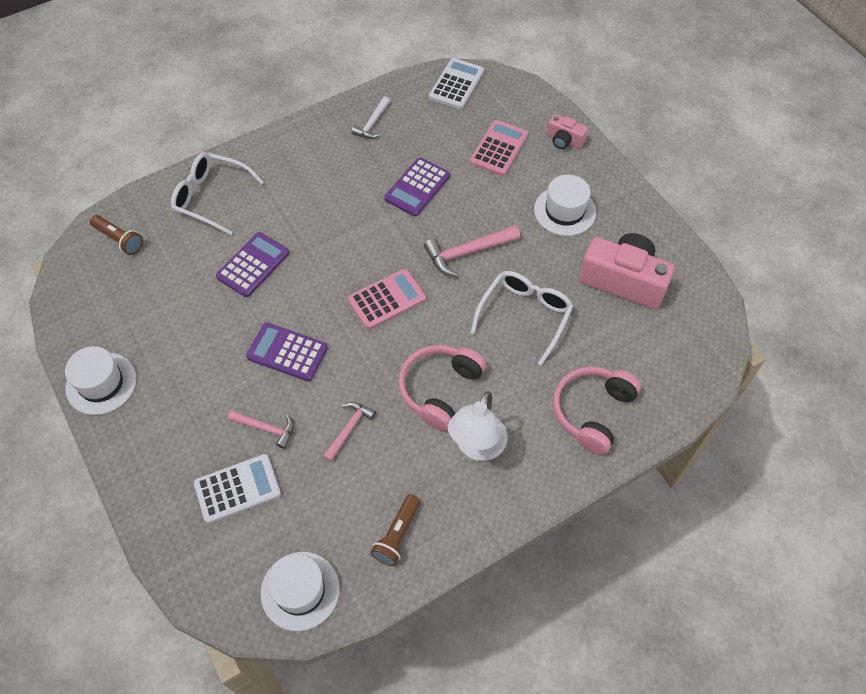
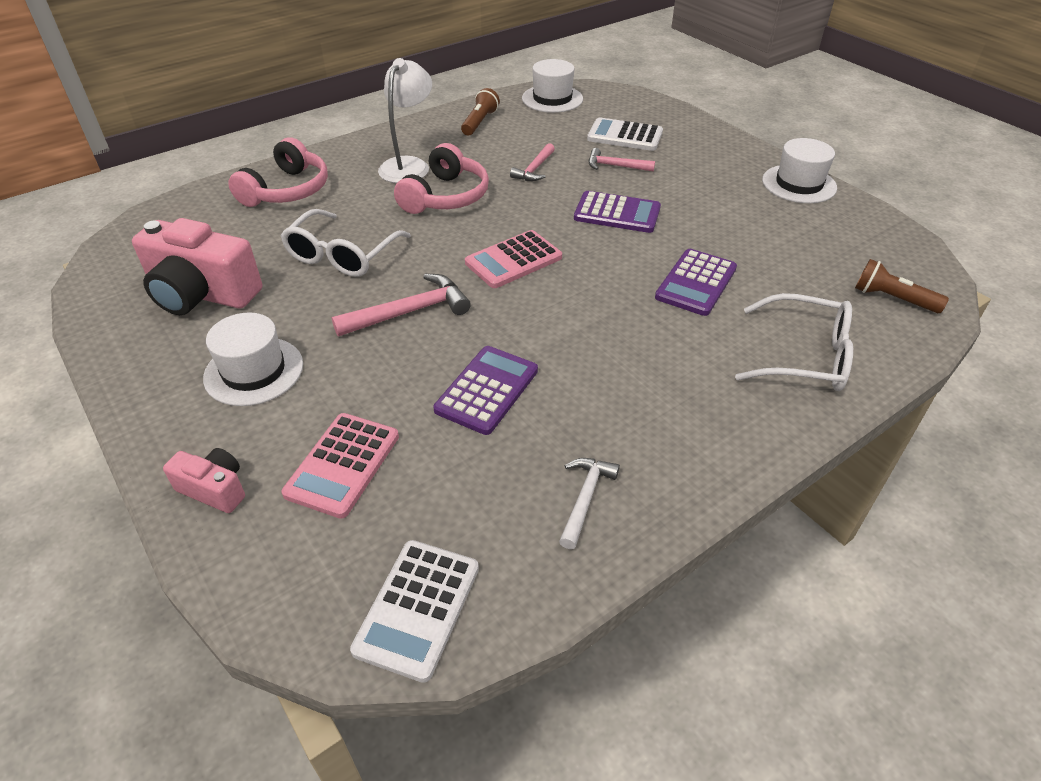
camera: 175 degrees right, 15 degrees down
white calculator [194,454,281,524] -> white calculator turned 45 degrees clockwise [587,117,663,151]

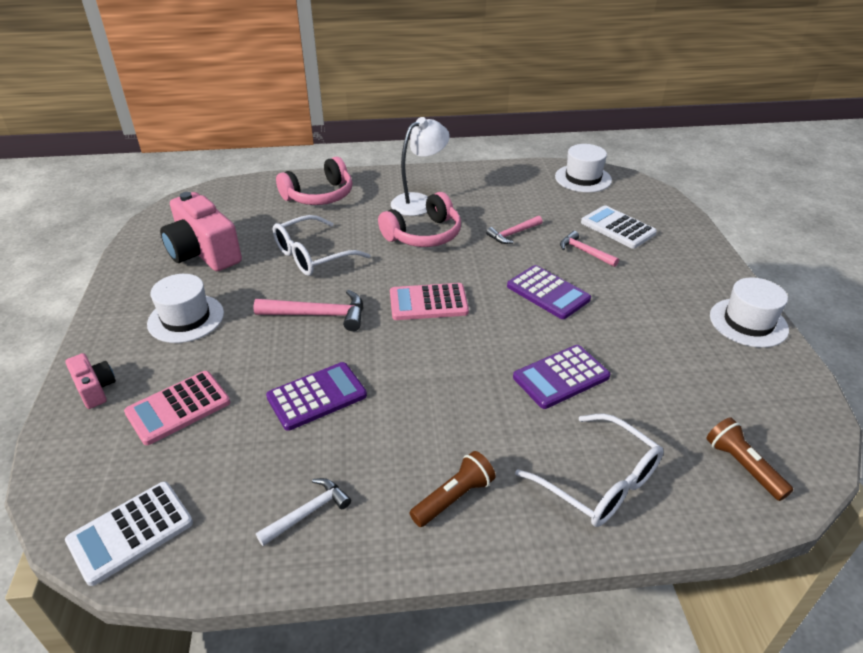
camera: 30 degrees right, 5 degrees down
brown flashlight [461,88,500,136] -> brown flashlight moved to [410,451,496,527]

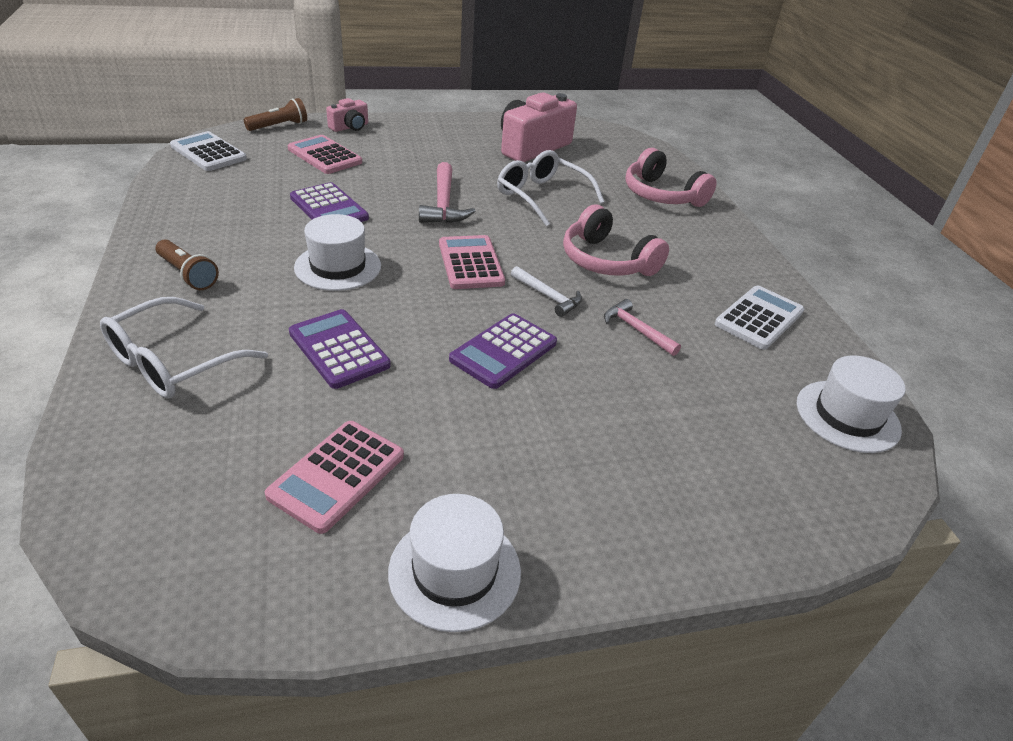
camera: 80 degrees right, 0 degrees up
white hat [147,274,224,343] -> white hat moved to [294,214,381,291]
white hammer [256,478,351,546] -> white hammer moved to [511,266,582,317]
white lamp [391,117,450,216] -> none
pink hammer [560,231,619,267] -> none
white calculator [581,205,657,249] -> white calculator moved to [715,286,804,350]
brown flashlight [706,417,793,501] -> brown flashlight moved to [244,98,307,131]
none -> pink calculator [265,421,404,534]

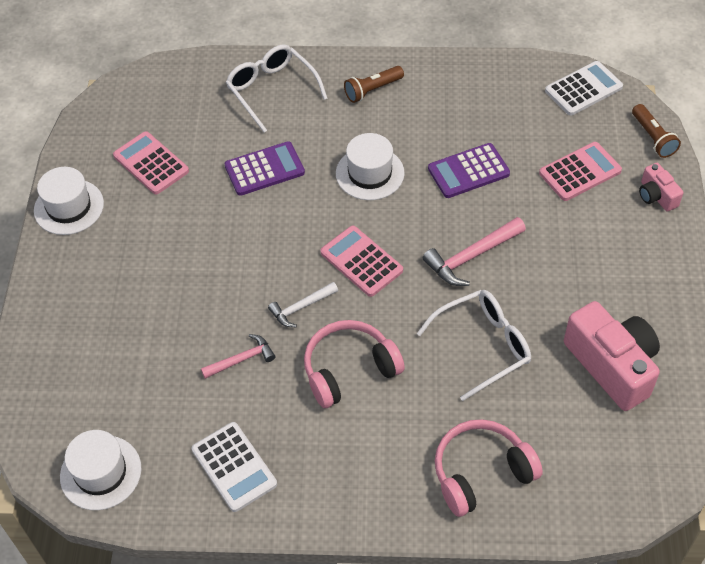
camera: 110 degrees right, 15 degrees up
pink hammer [419,162,475,223] -> pink hammer turned 45 degrees counterclockwise [423,217,526,286]
pink calculator [439,235,505,289] -> pink calculator turned 135 degrees counterclockwise [320,226,403,297]
purple calculator [449,313,557,389] -> none

